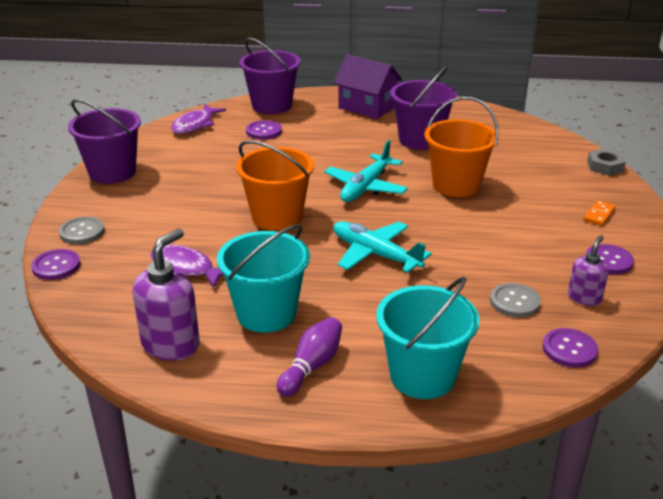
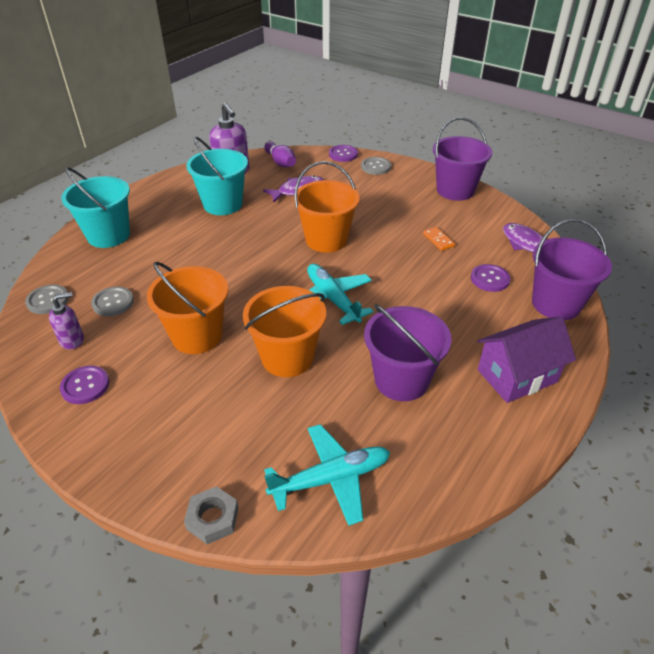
camera: 120 degrees right, 10 degrees up
purple bowling pin [277,317,342,397] -> purple bowling pin moved to [264,141,296,167]
turquoise plane [333,221,432,273] -> turquoise plane moved to [264,424,390,526]
purple button [543,328,598,368] -> grey button [25,285,69,314]
purple soap dispenser [568,235,609,306] -> purple soap dispenser turned 90 degrees counterclockwise [49,292,84,350]
orange domino [584,200,616,226] -> orange domino moved to [423,227,455,251]
none -> orange bucket [147,262,228,354]

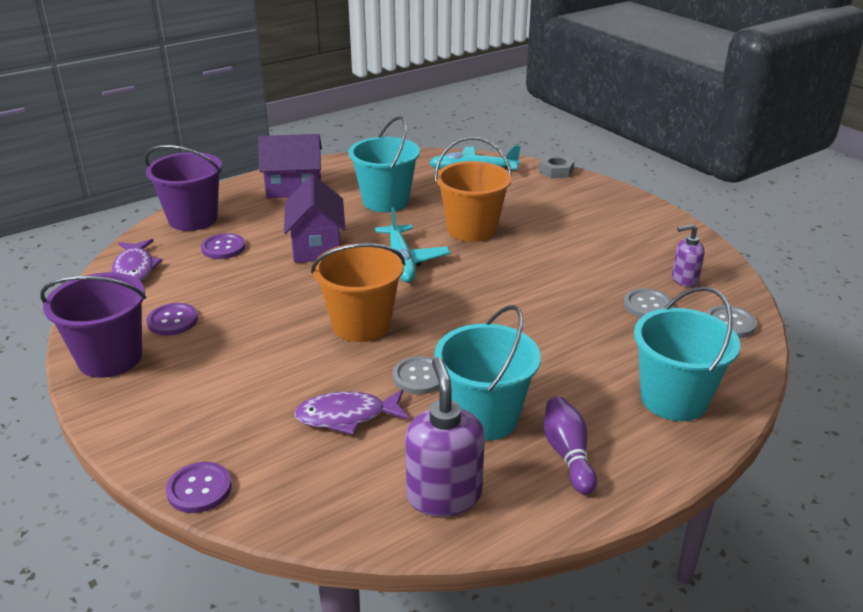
camera: 160 degrees left, 10 degrees down
purple button [60,365,109,404] -> purple button moved to [146,303,198,336]
orange bucket [147,262,228,354] -> none
purple bowling pin [264,141,296,167] -> purple bowling pin moved to [544,397,597,495]
grey button [361,157,391,175] -> grey button moved to [393,356,439,394]
purple bucket [364,304,452,401] -> turquoise bucket [348,116,420,212]
orange domino [423,227,455,251] -> none
none -> purple house [284,175,345,263]

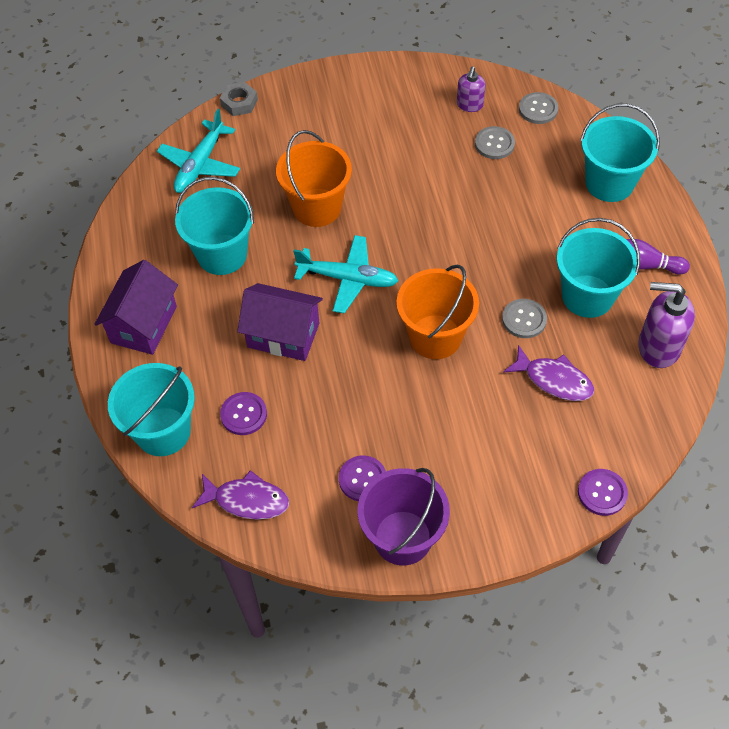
camera: 65 degrees left, 25 degrees up
purple bucket [145,145,222,231] -> turquoise bucket [108,363,195,456]
purple fish [294,389,409,435] -> purple fish turned 75 degrees counterclockwise [503,345,594,401]

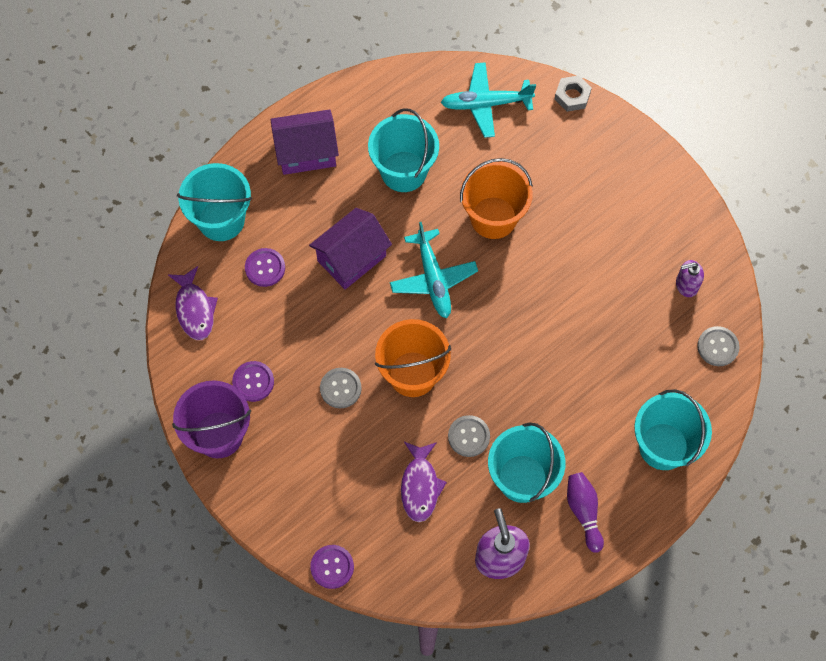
camera: 60 degrees right, 10 degrees up
purple house [237,283,323,361] -> purple house turned 60 degrees clockwise [309,208,392,289]
grey button [475,126,515,159] -> grey button moved to [320,368,362,408]

